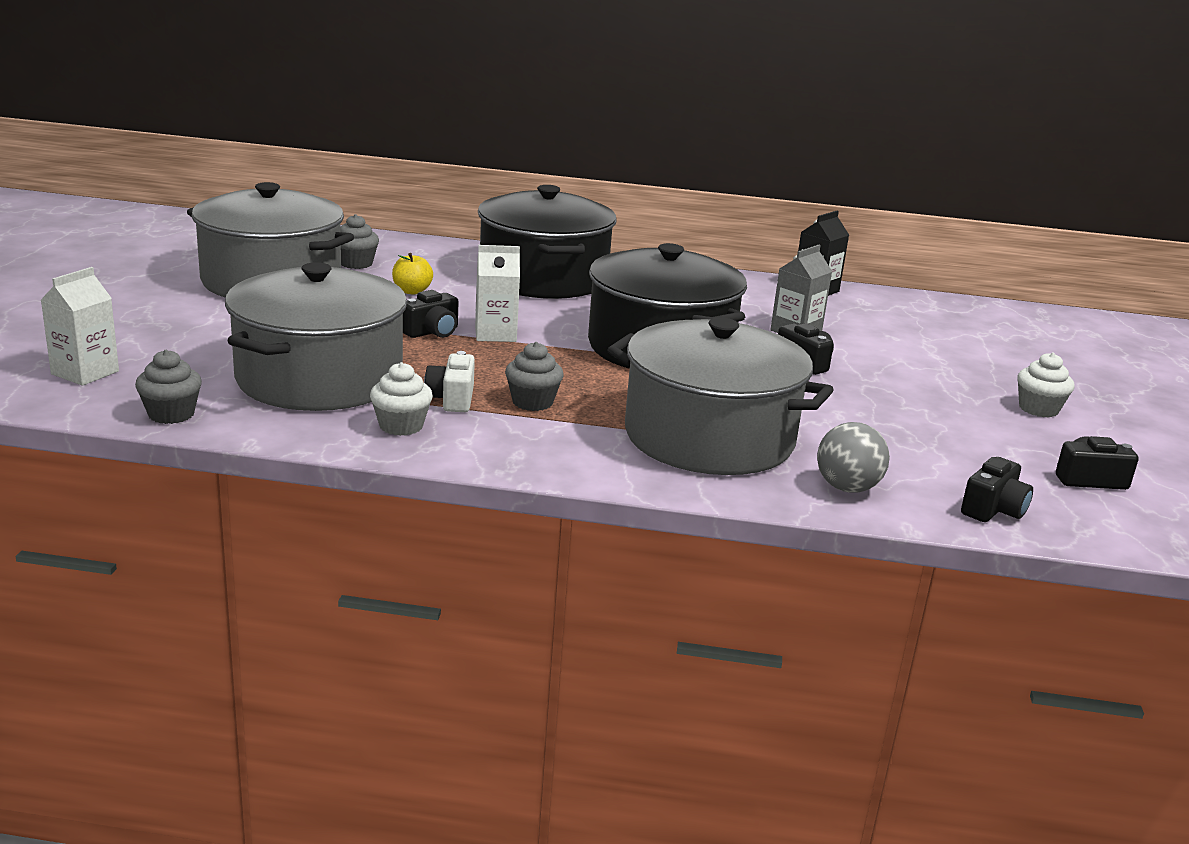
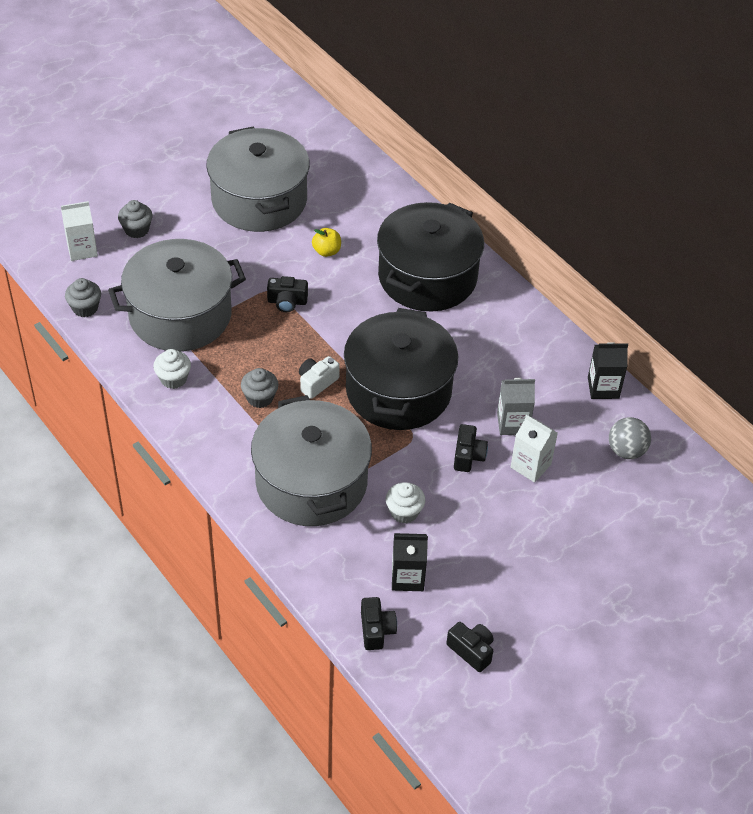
camera: 45 degrees right, 25 degrees up
grey cupcake [340,214,379,269] -> grey cupcake moved to [118,200,153,238]
white camera [424,351,475,412] -> white camera moved to [299,356,340,399]
white carton [475,245,520,342] -> white carton moved to [511,415,558,483]
grey ball [817,422,890,493] -> grey ball moved to [609,417,651,459]
black camera [961,457,1033,522] -> black camera turned 90 degrees counterclockwise [361,597,397,650]
white cupcake [1017,352,1075,417] -> white cupcake moved to [386,482,425,524]
none -> black carton [392,533,428,591]

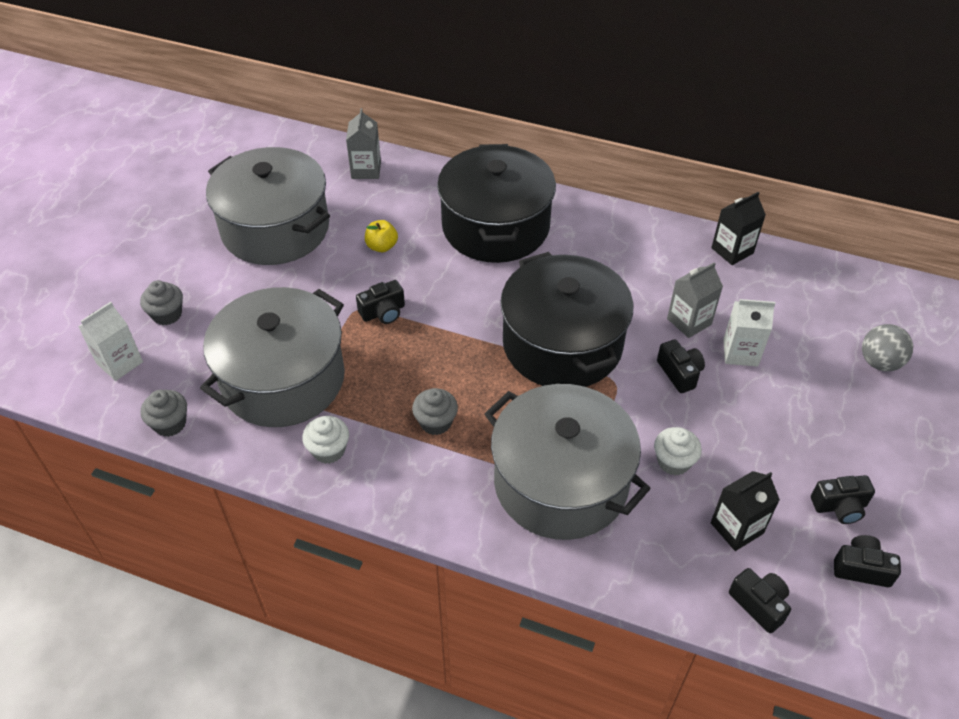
camera: 30 degrees left, 0 degrees up
white camera [299,356,340,399] -> none
grey ball [609,417,651,459] -> grey ball moved to [862,324,913,371]
none -> grey carton [346,108,381,179]
none -> black camera [811,475,875,524]

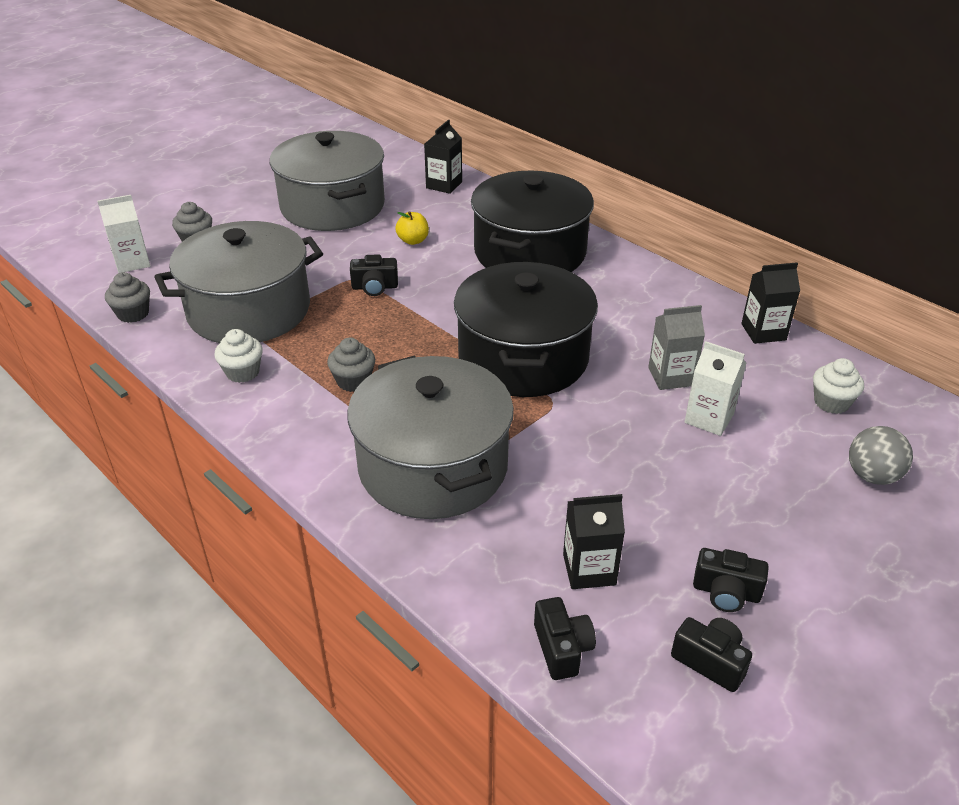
camera: 25 degrees right, 10 degrees down
grey carton [346,108,381,179] -> black carton [424,120,462,194]
white cupcake [654,427,702,475] -> white cupcake moved to [813,358,864,414]
black camera [657,339,705,393] -> none

